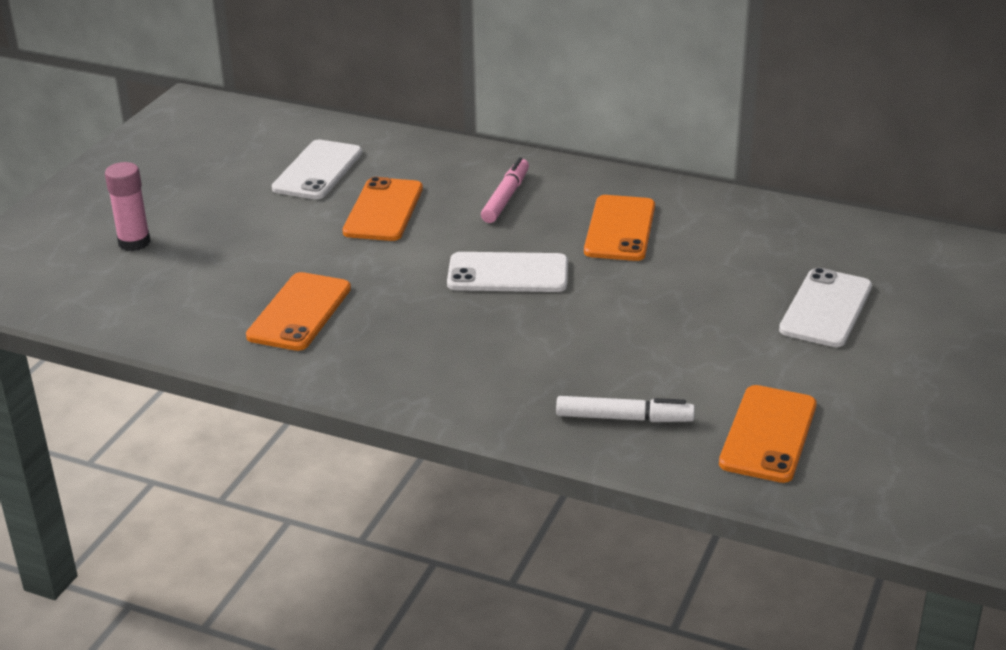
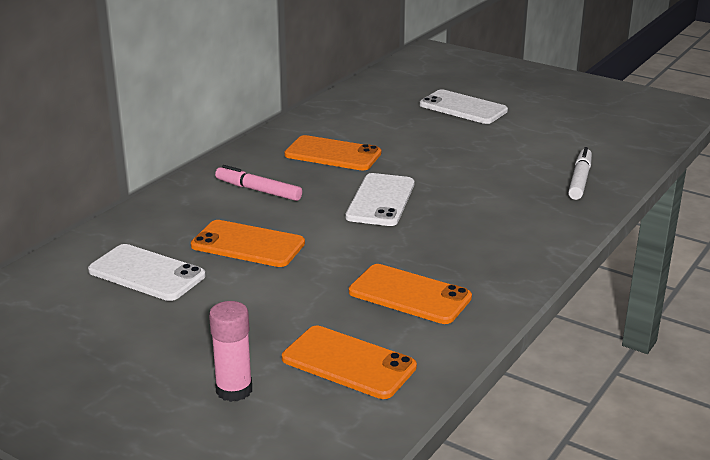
camera: 80 degrees left, 5 degrees down
orange phone [719,385,817,483] -> orange phone moved to [282,326,417,399]

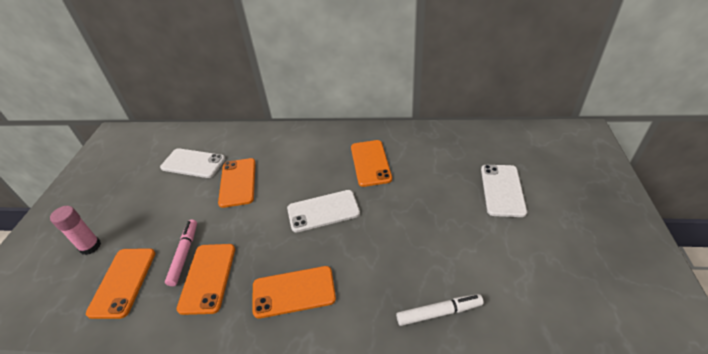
camera: 65 degrees right, 15 degrees up
white phone [88,244,206,301] -> white phone turned 75 degrees counterclockwise [160,148,225,178]
pink marker [215,165,302,201] -> pink marker moved to [165,219,197,286]
none -> orange phone [252,266,336,319]

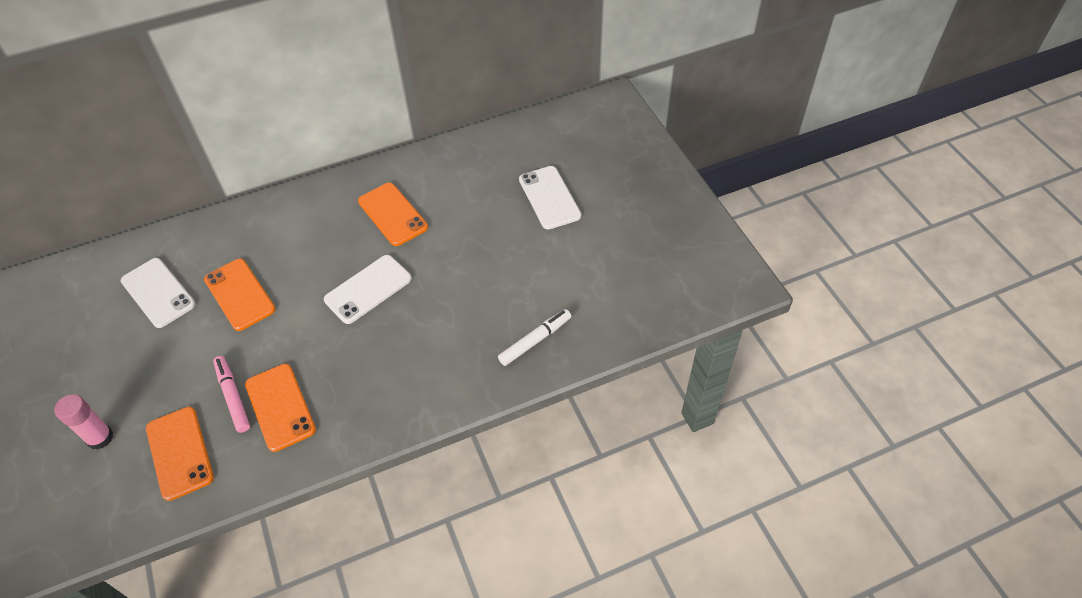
camera: 30 degrees left, 10 degrees up
white phone [160,148,225,178] -> white phone turned 60 degrees clockwise [121,258,195,328]
orange phone [252,266,336,319] -> none

